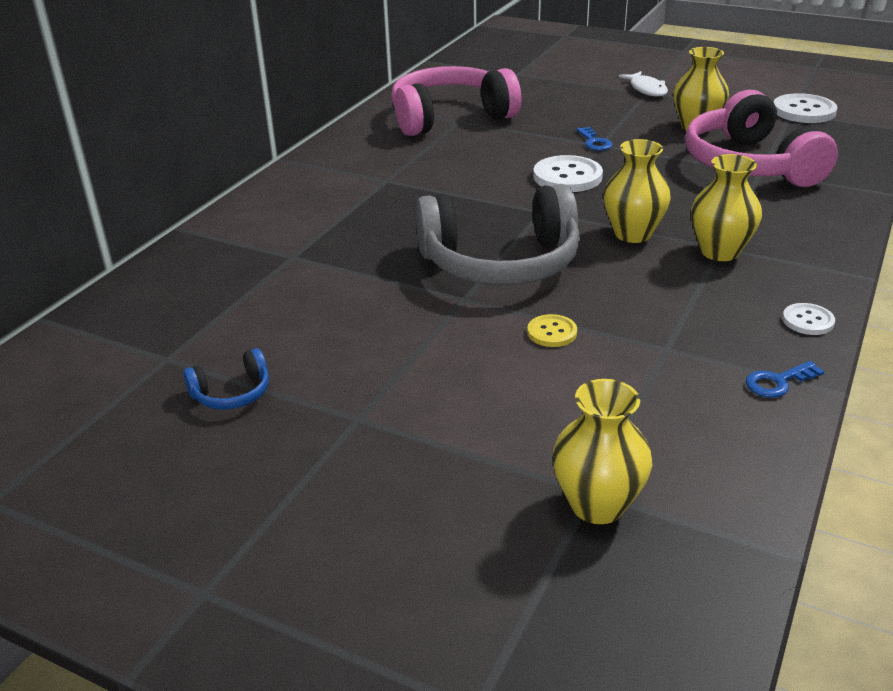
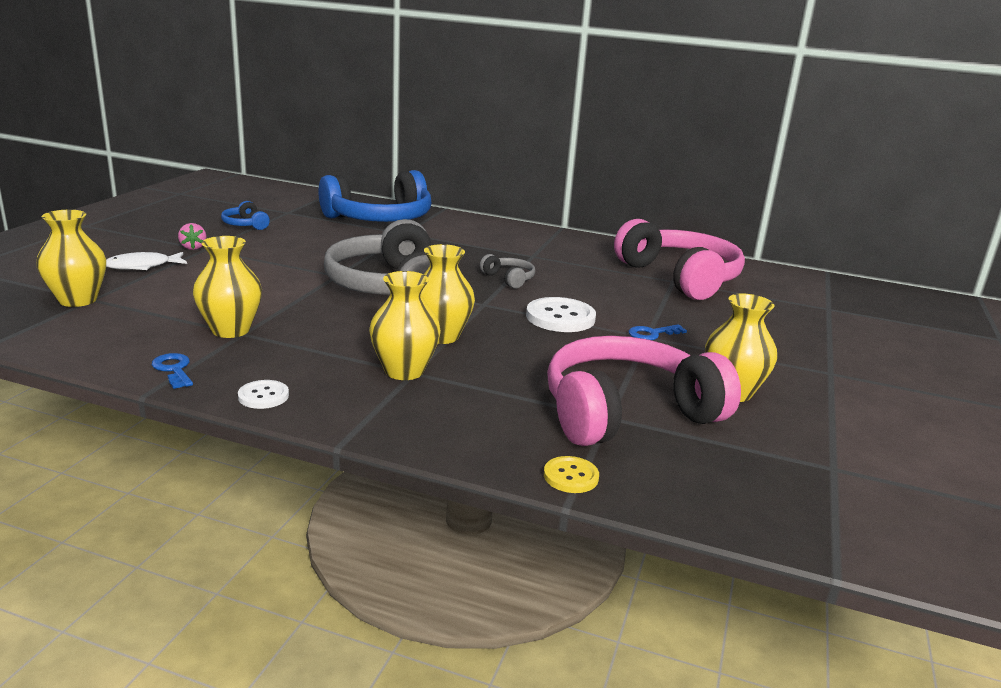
camera: 80 degrees right, 10 degrees down
yellow button [527,314,577,347] -> yellow button moved to [544,456,599,493]
white fish [618,71,668,97] -> white fish moved to [106,252,187,270]
white button [774,93,838,123] -> none
none -> pink strawberry [178,223,206,250]
none -> yellow vase [193,236,262,338]
none -> blue headphones [318,170,431,222]
none -> grey headphones [480,254,535,289]

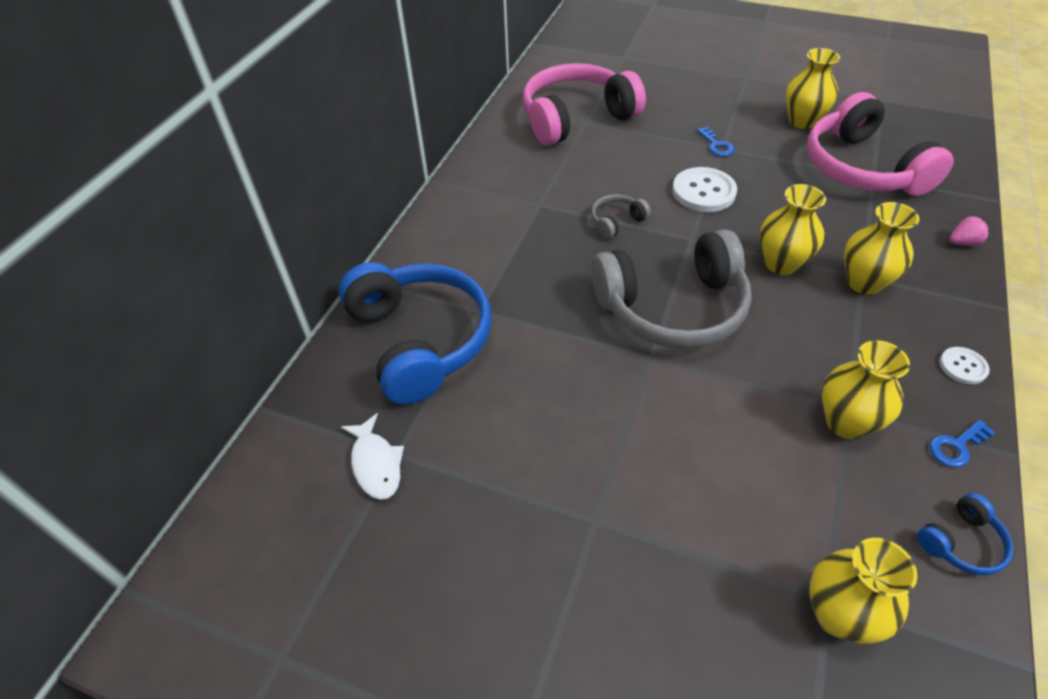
camera: 85 degrees left, 25 degrees up
white fish [106,252,187,270] -> white fish moved to [341,413,404,500]
pink strawberry [178,223,206,250] -> pink strawberry moved to [949,216,990,246]
blue headphones [221,201,270,230] -> blue headphones moved to [917,493,1013,575]
yellow button [544,456,599,493] -> none

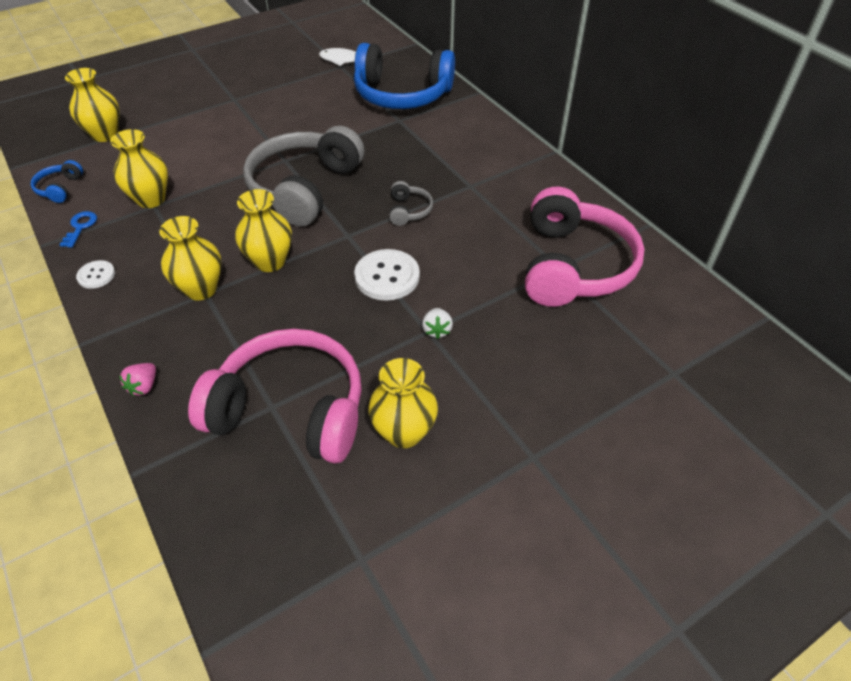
camera: 125 degrees right, 0 degrees up
blue key [697,127,734,157] -> white strawberry [422,308,453,339]

